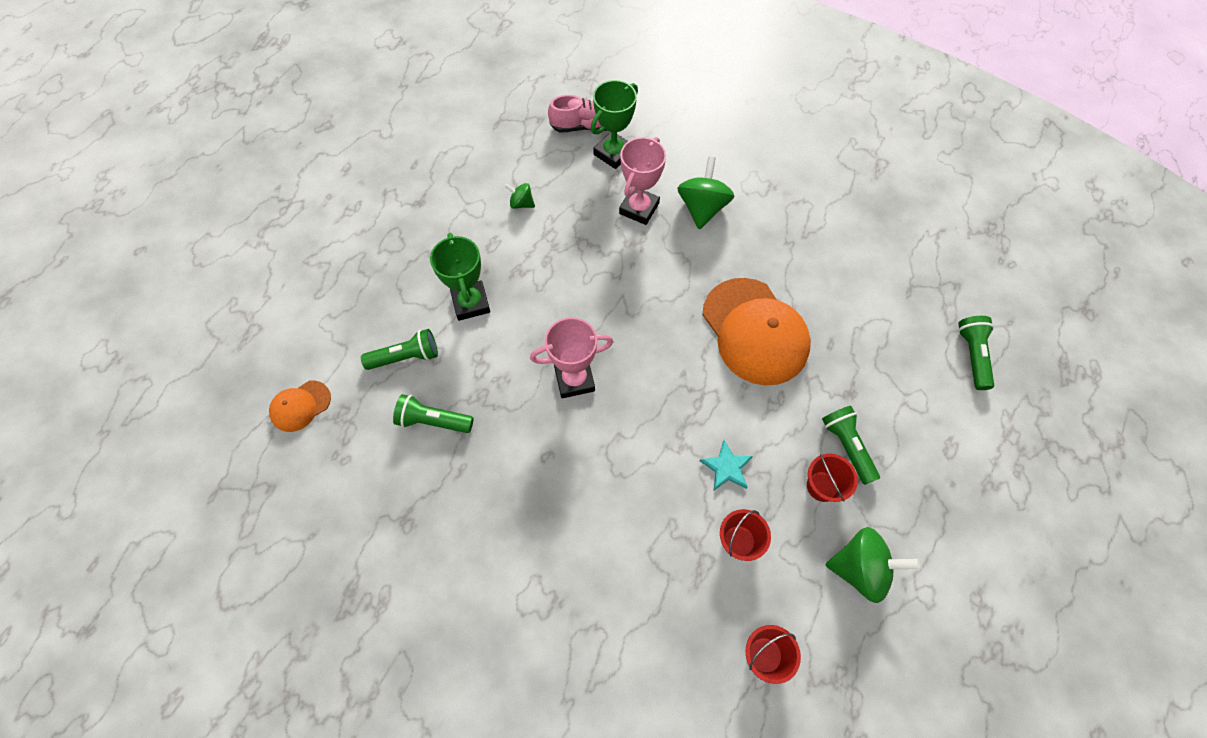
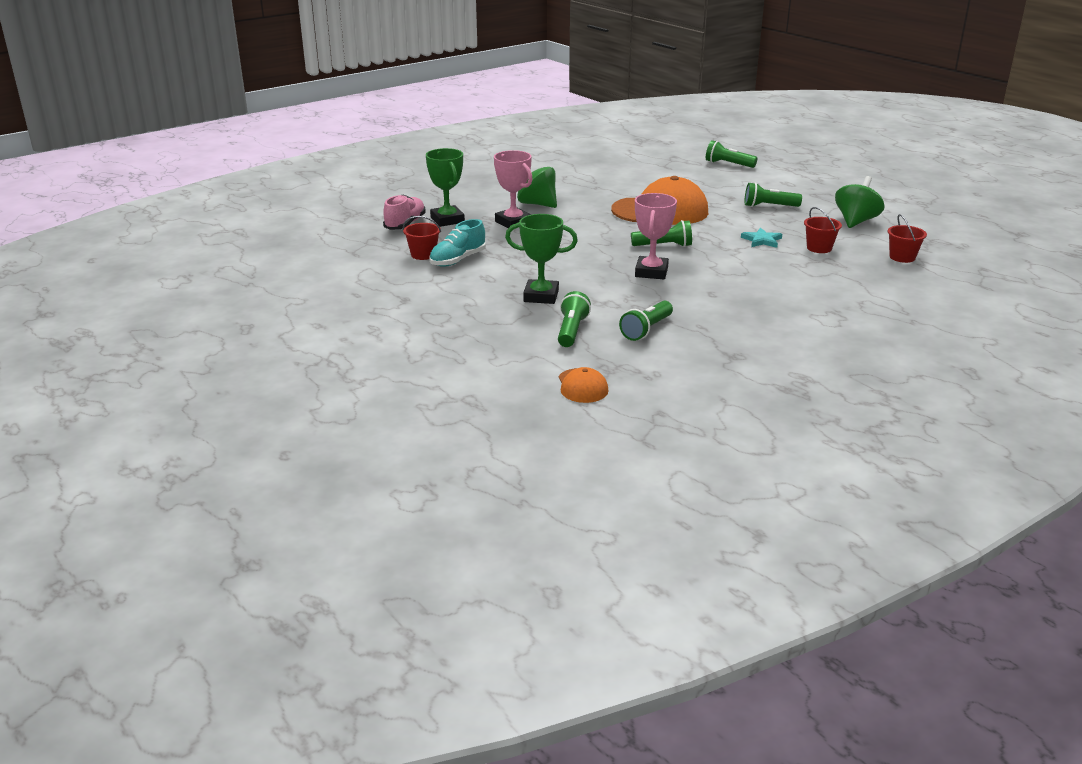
camera: 65 degrees left, 35 degrees down
green spinning top [504,183,535,209] -> turquoise shoe [429,219,486,267]
red bucket [807,454,858,502] -> red bucket moved to [403,216,441,260]
none -> green flashlight [631,220,692,247]

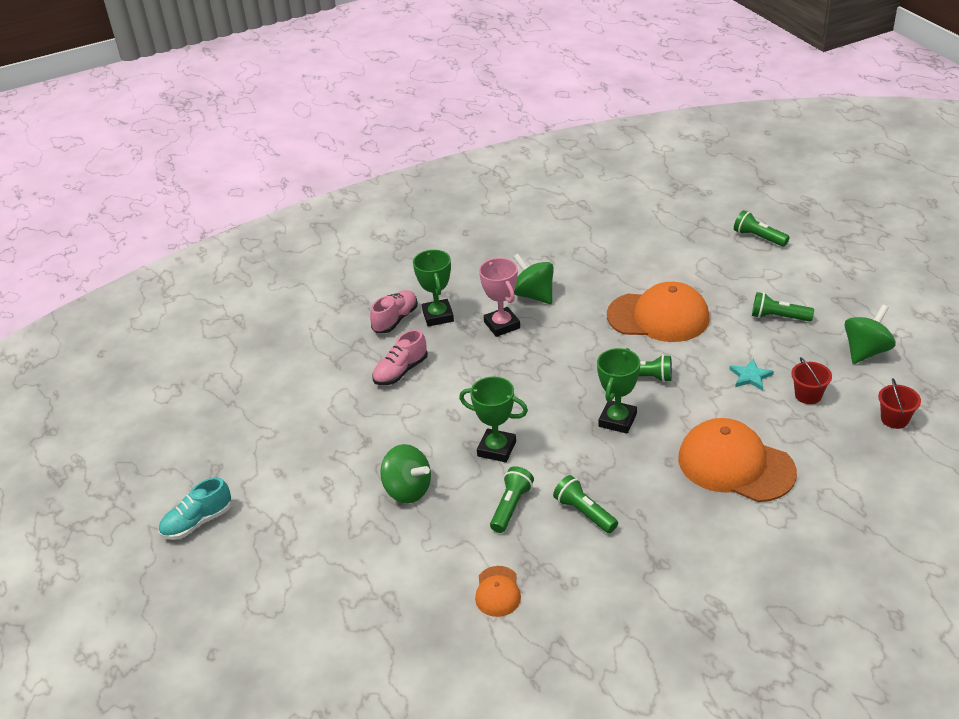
camera: 15 degrees right, 10 degrees up
red bucket [403,216,441,260] -> pink shoe [372,329,428,385]
turquoise shoe [429,219,486,267] -> turquoise shoe moved to [159,477,231,540]
green flashlight [619,301,673,341] -> green flashlight turned 90 degrees clockwise [553,475,618,533]
pink trophy [635,193,677,279] -> green trophy [597,348,640,434]
none -> green spinning top [380,444,431,503]
none -> orange cap [678,418,797,502]

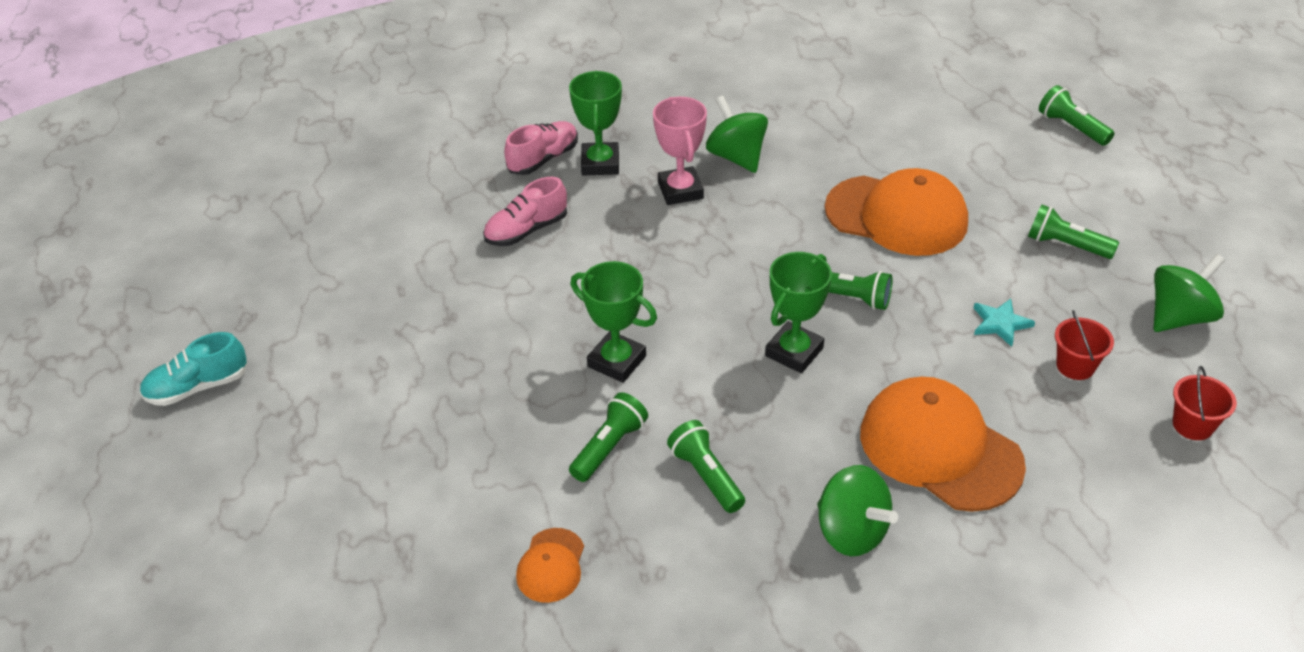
camera: 10 degrees right, 5 degrees up
green spinning top [380,444,431,503] -> green spinning top moved to [817,465,898,556]

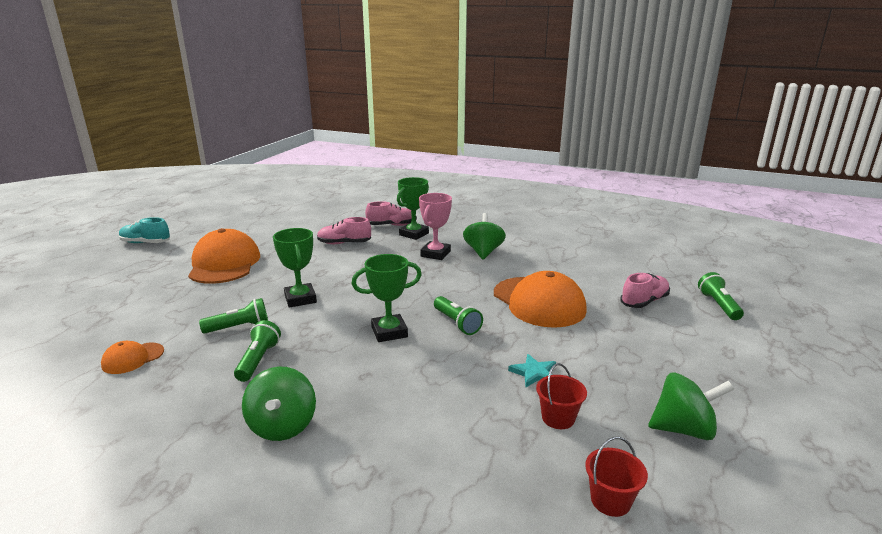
camera: 35 degrees right, 20 degrees down
orange cap [860,377,1026,512] -> orange cap moved to [188,228,260,284]
green flashlight [1028,204,1119,259] -> none
none -> pink shoe [620,273,670,308]

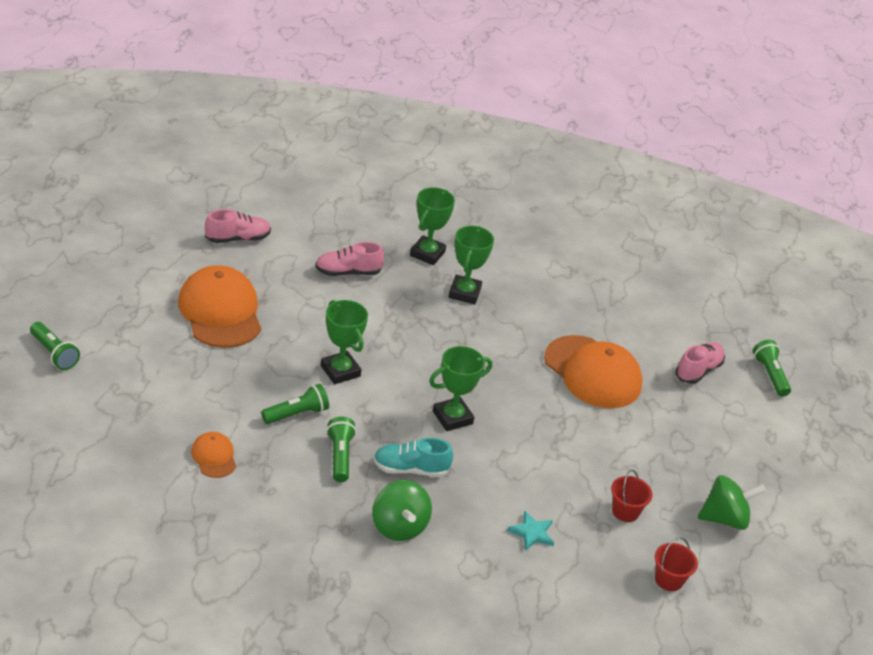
camera: 15 degrees left, 15 degrees up
orange cap [101,341,164,374] -> orange cap turned 120 degrees clockwise [191,432,236,478]
turquoise shoe [119,217,170,243] -> turquoise shoe moved to [373,438,453,477]
pink shoe [365,201,417,226] -> pink shoe moved to [205,209,271,243]
pink trophy [419,193,452,260] -> green trophy [449,226,494,304]
green flashlight [434,296,483,335] -> green flashlight moved to [30,322,80,370]
green spinning top [463,213,506,259] -> none
turquoise star [508,354,556,387] -> turquoise star moved to [507,511,554,551]

